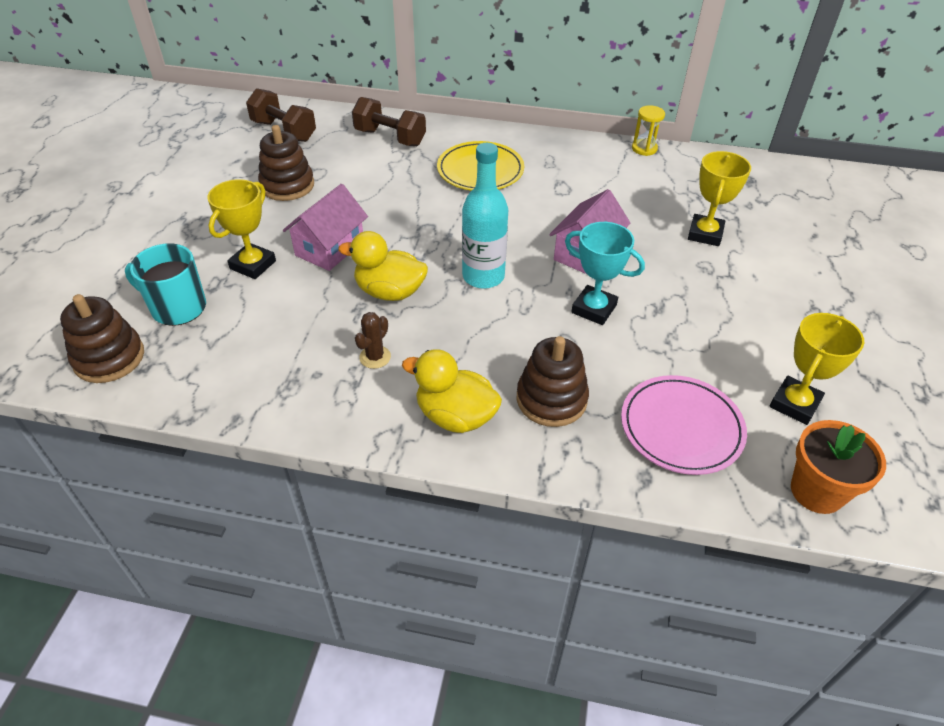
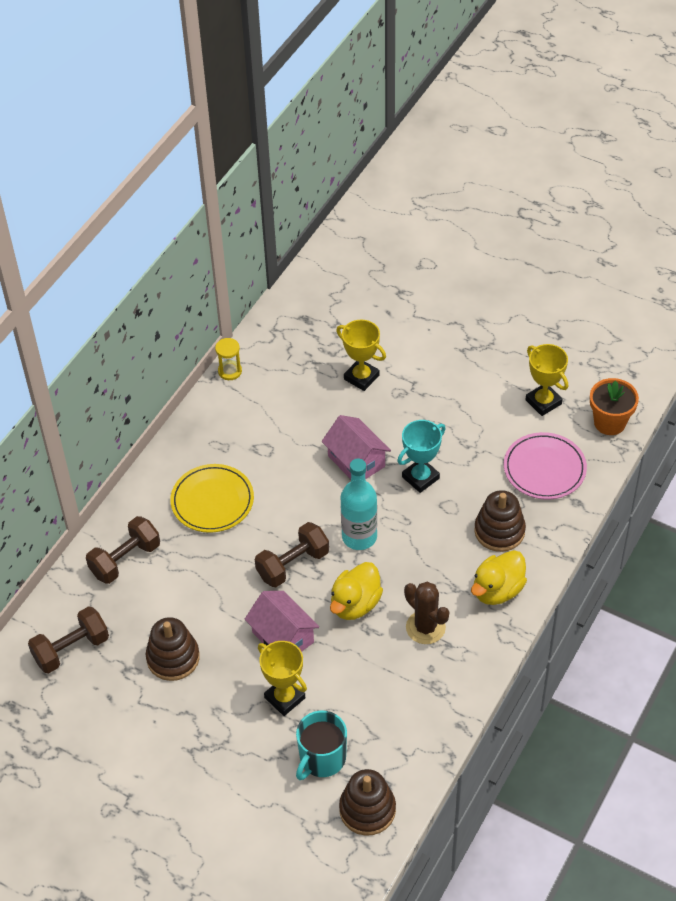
camera: 70 degrees left, 5 degrees up
brown cactus [355,312,391,369] -> brown cactus [404,582,449,644], size x1.63
none -> brown dumbbell [255,522,329,587]

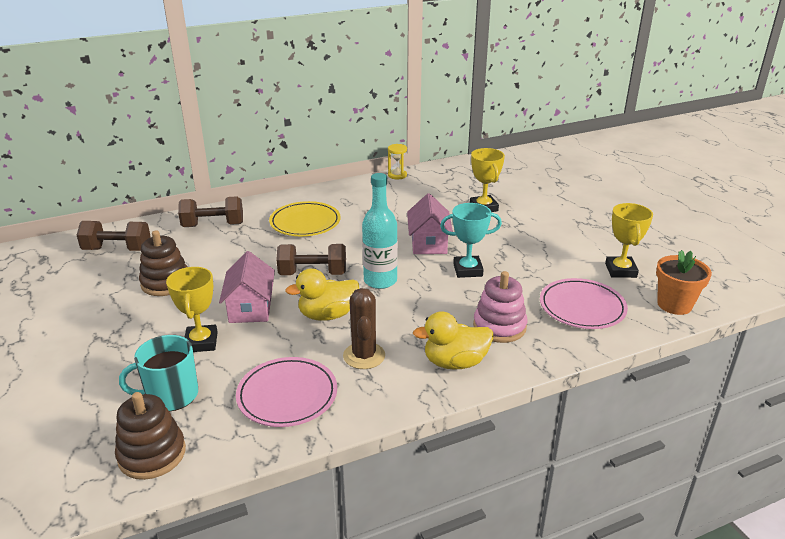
camera: 35 degrees right, 20 degrees down
brown stacking toy [474,490,526,552] -> pink stacking toy [473,271,527,343]
none -> pink plate [236,357,337,427]

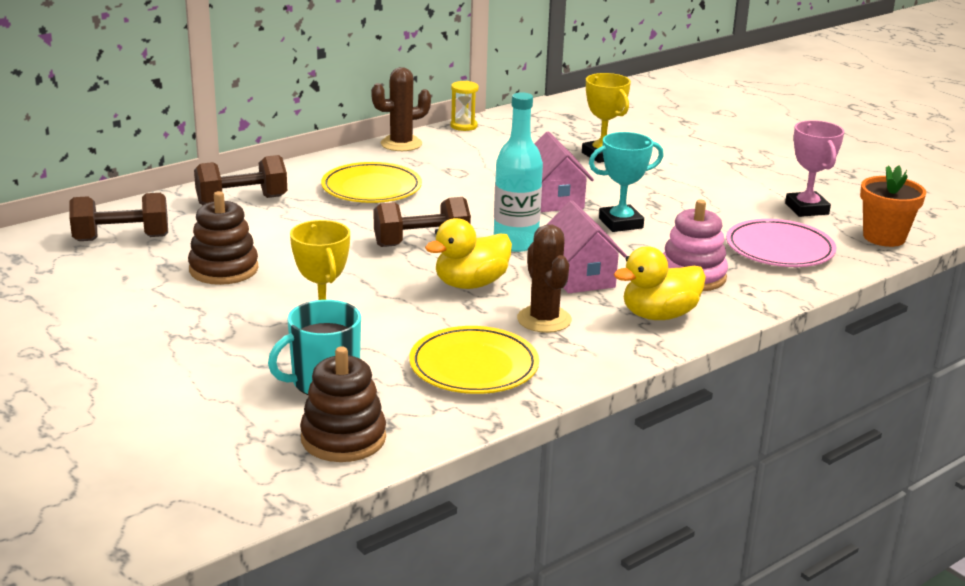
camera: 15 degrees left, 5 degrees down
pink house [219,251,275,323] -> pink house moved to [547,200,627,293]
pink plate [236,357,337,427] -> yellow plate [409,326,539,394]
yellow trophy [605,203,653,278] -> pink trophy [785,120,844,217]
none -> brown cactus [371,67,431,151]

